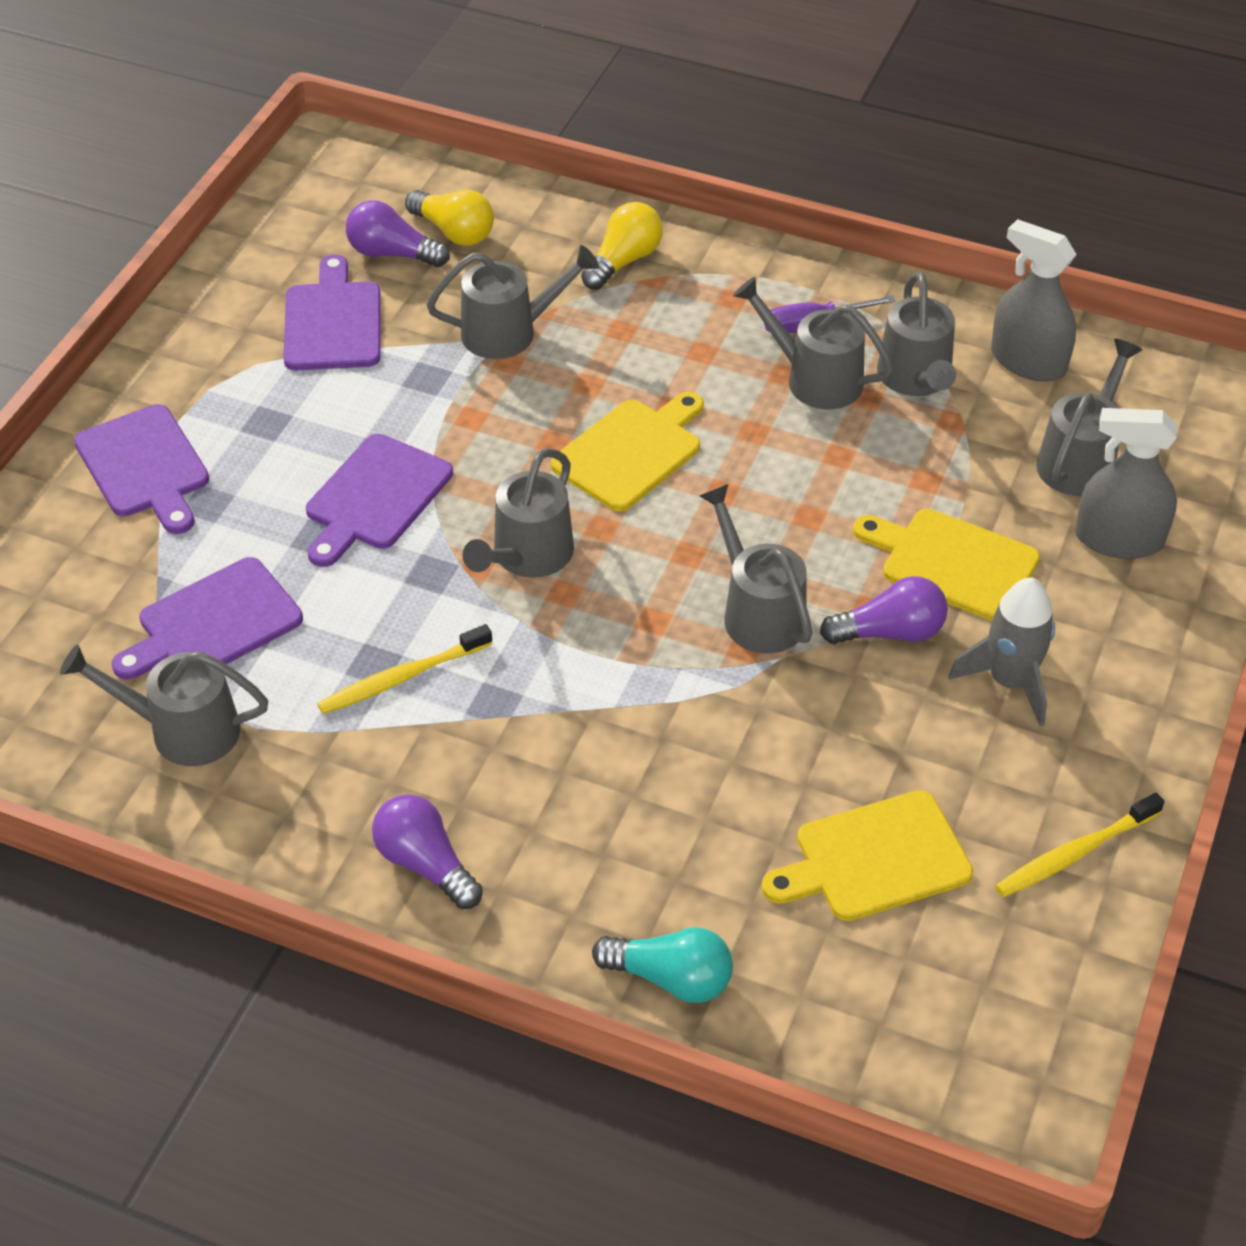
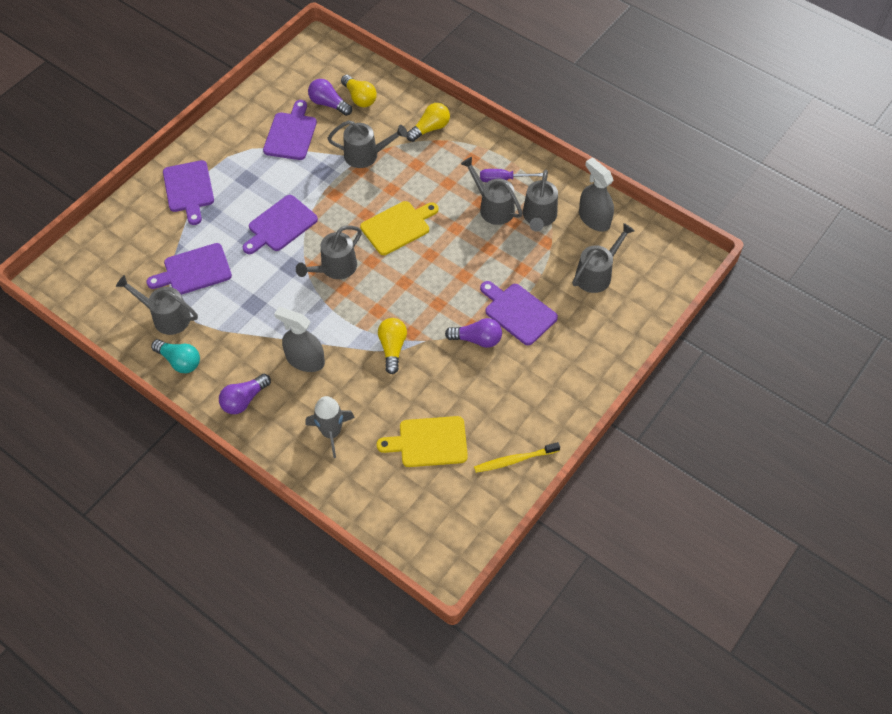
camera: 15 degrees right, 10 degrees up
yellow toothbrush [317,624,493,714] -> none
purple light bulb [372,794,483,909] -> purple light bulb turned 105 degrees counterclockwise [219,374,271,414]
turquoise light bulb [592,927,733,1003] -> turquoise light bulb moved to [151,339,200,373]
grey watering can [699,484,813,654] -> none
yellow cutting board [853,509,1040,621] -> purple cutting board [480,281,558,345]
grey rocket [949,578,1055,727] -> grey rocket moved to [305,396,355,458]
grey spray bottle [1075,408,1177,559] -> grey spray bottle moved to [274,307,325,372]
none -> yellow light bulb [378,318,407,374]

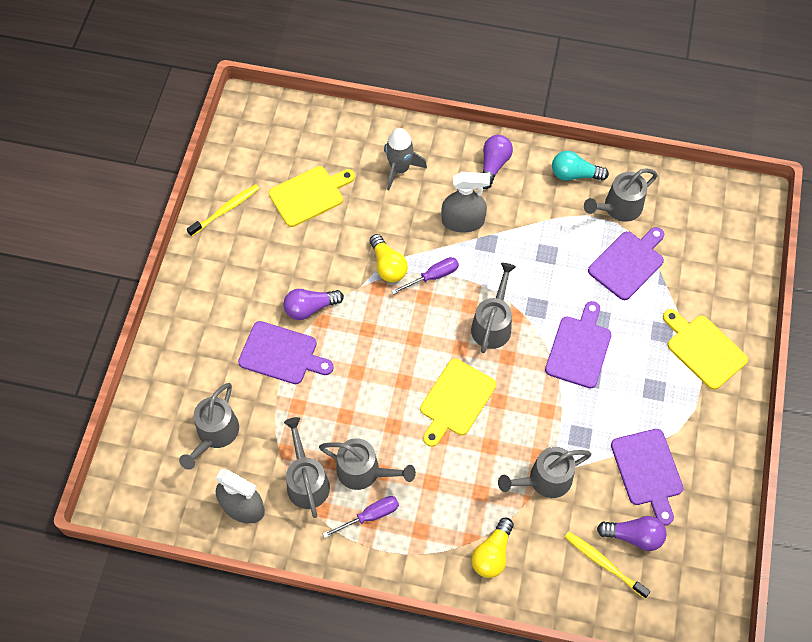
camera: 155 degrees right, 5 degrees up
grey watering can [116,275,198,335] -> grey watering can turned 150 degrees clockwise [584,168,658,222]
purple cutting board [163,160,214,225] -> yellow cutting board [663,309,748,390]
yellow light bulb [341,75,377,107] -> yellow toothbrush [565,531,650,599]
none -> purple screwdriver [391,257,459,295]

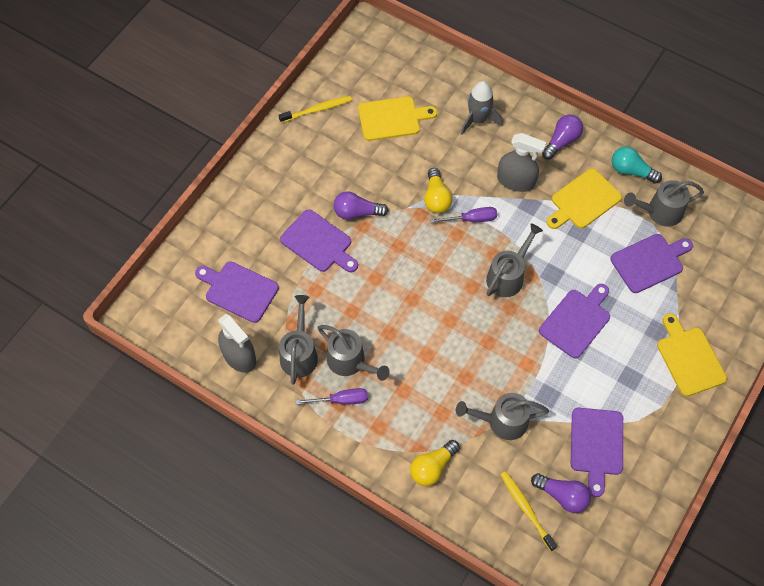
camera: 20 degrees right, 0 degrees up
grey watering can [179,383,239,470] -> purple cutting board [195,262,279,323]
yellow cutting board [420,359,496,447] -> yellow cutting board moved to [547,168,622,229]

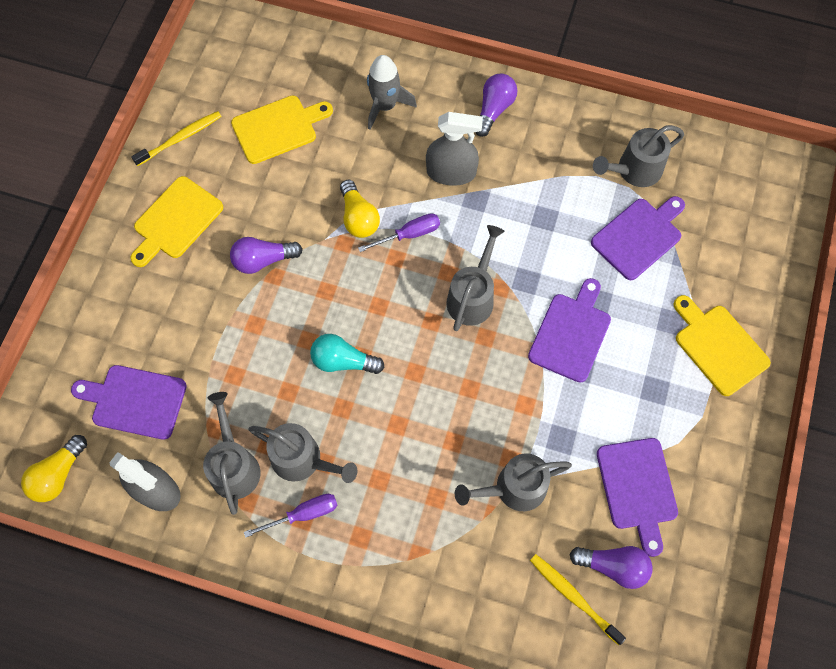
camera: 15 degrees left, 5 degrees up
purple cutting board [280,209,358,272] -> none
yellow light bulb [410,440,460,486] -> yellow light bulb moved to [21,435,87,502]
yellow cutting board [547,168,622,229] -> yellow cutting board moved to [130,176,223,267]
turquoise light bulb [612,146,662,184] -> turquoise light bulb moved to [310,334,385,374]

